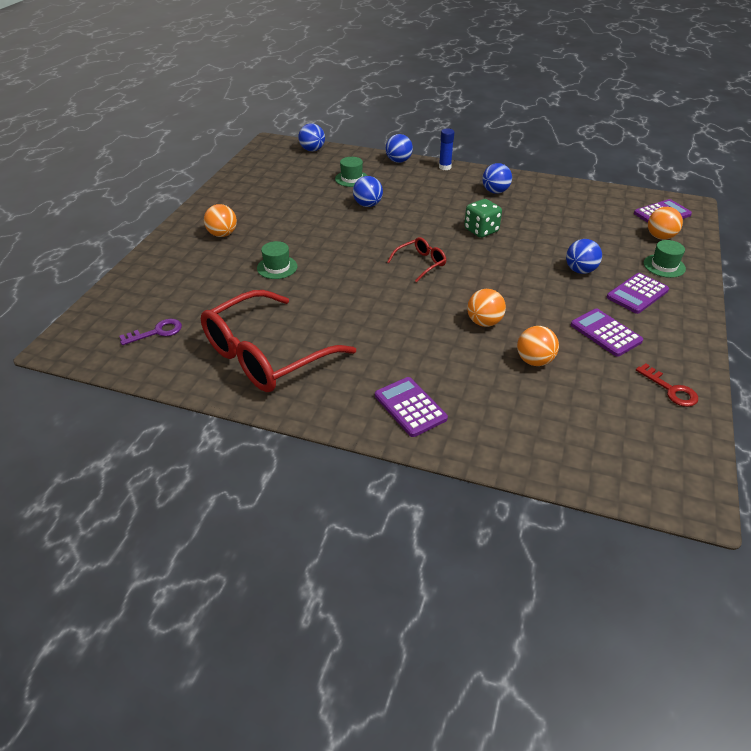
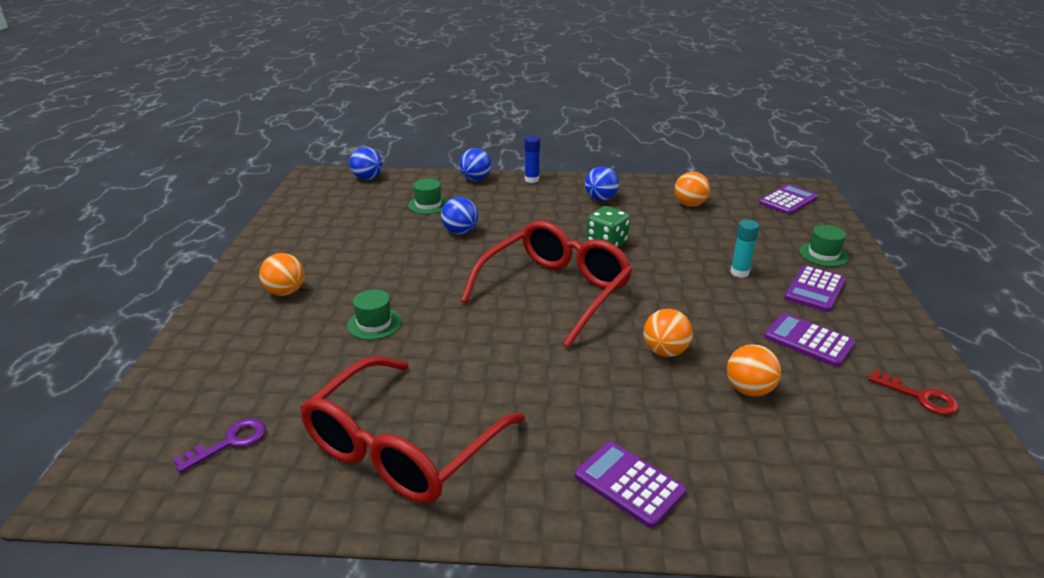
camera: 15 degrees left, 10 degrees down
red glasses [387,237,446,282] -> red glasses [461,220,633,348], size x2.25
blue ball [566,239,602,274] -> turquoise glue stick [730,220,759,278]
orange ball [648,207,683,240] -> orange ball moved to [674,172,710,207]

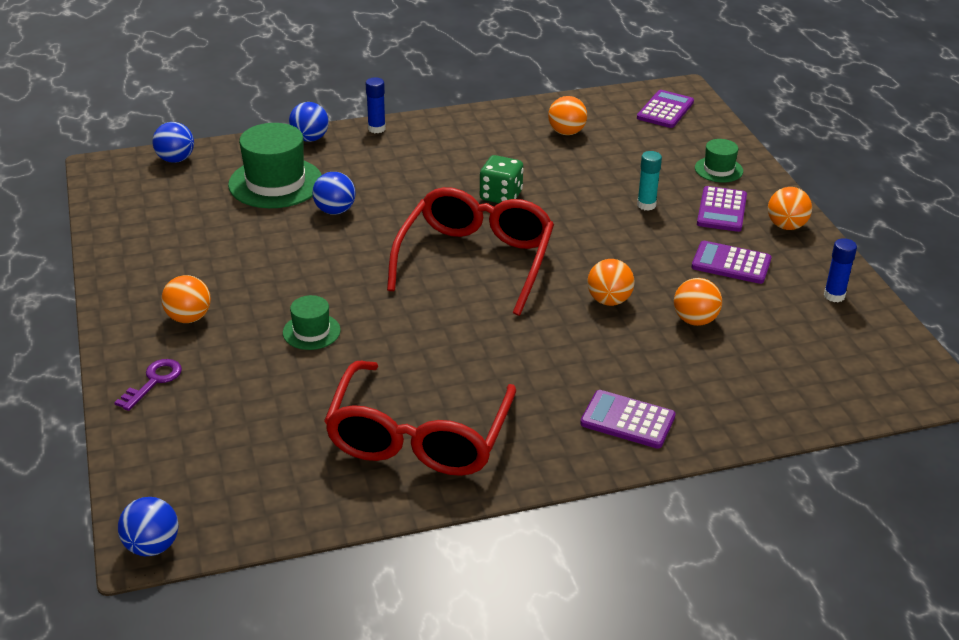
camera: 20 degrees left, 5 degrees up
purple key [173,418,266,473] -> purple key moved to [114,359,182,411]
green hat [408,179,448,214] -> green hat [228,123,322,208], size x1.90
blue ball [585,166,619,201] -> blue ball moved to [118,497,179,556]
red key [868,369,958,415] -> blue glue stick [824,238,857,302]
none -> orange ball [768,187,812,230]

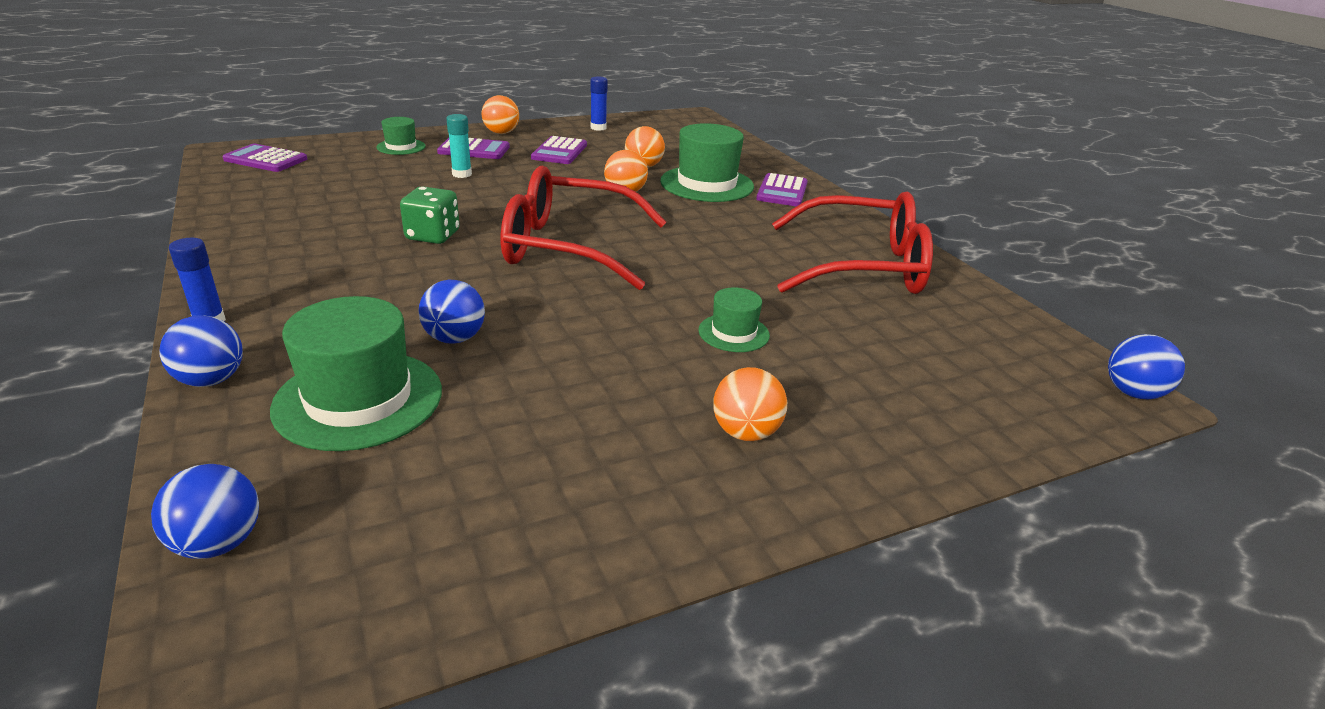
camera: 100 degrees left, 5 degrees down
purple key [114,359,182,411] -> none
orange ball [548,96,587,135] -> none
none -> green hat [660,123,754,202]

